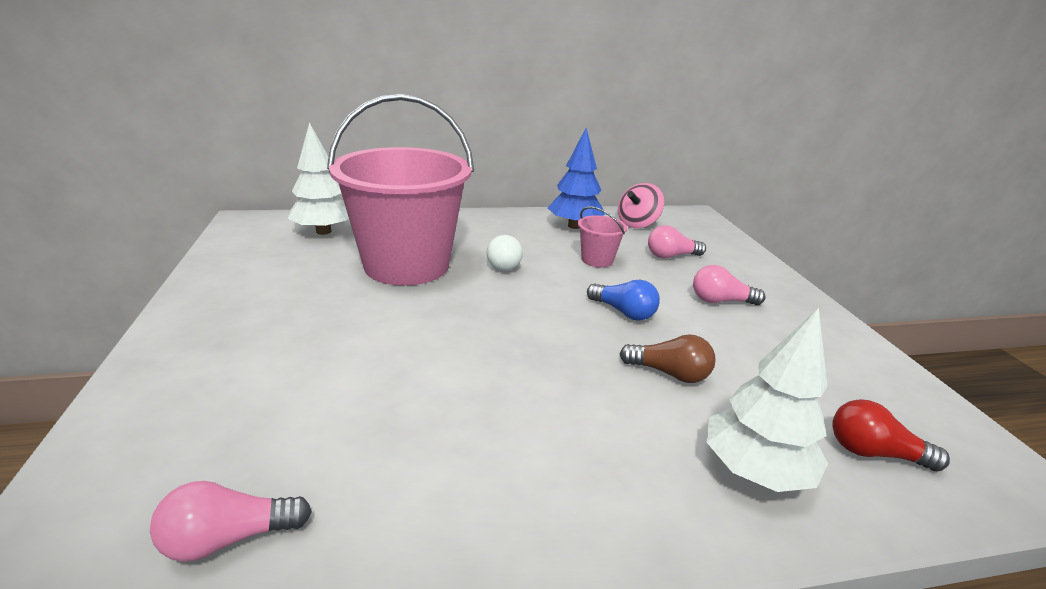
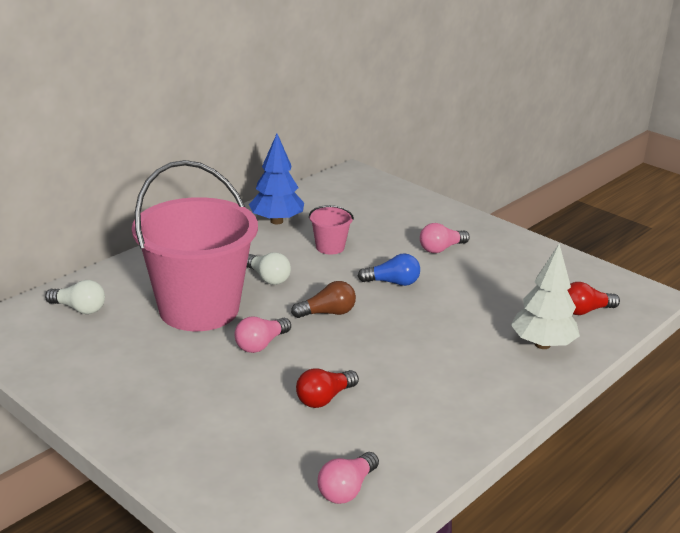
camera: 35 degrees left, 0 degrees up
white tree [288,122,349,235] -> white light bulb [45,280,105,314]
pink spinning top [618,183,664,228] -> none
brown light bulb [620,334,716,383] -> brown light bulb moved to [291,281,356,318]
pink light bulb [648,225,706,259] -> pink light bulb moved to [234,316,291,353]
none -> red light bulb [296,368,359,408]

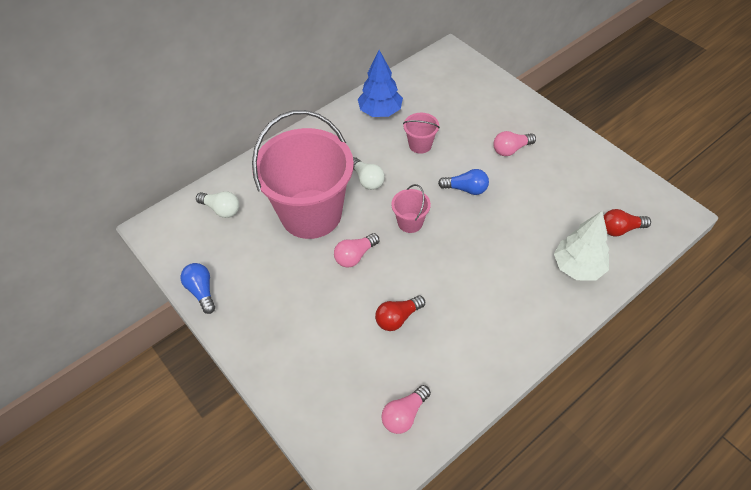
camera: 10 degrees right, 25 degrees up
brown light bulb [291,281,356,318] -> pink bucket [391,184,431,233]
none -> blue light bulb [180,263,215,314]

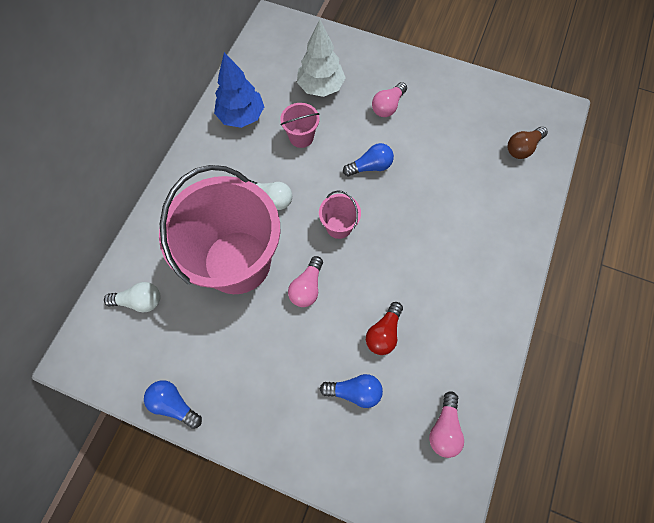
camera: 30 degrees left, 15 degrees up
white tree [554,211,609,281] -> white tree moved to [297,19,346,97]
red light bulb [604,209,651,236] -> brown light bulb [508,127,548,159]
none -> blue light bulb [320,374,383,408]

